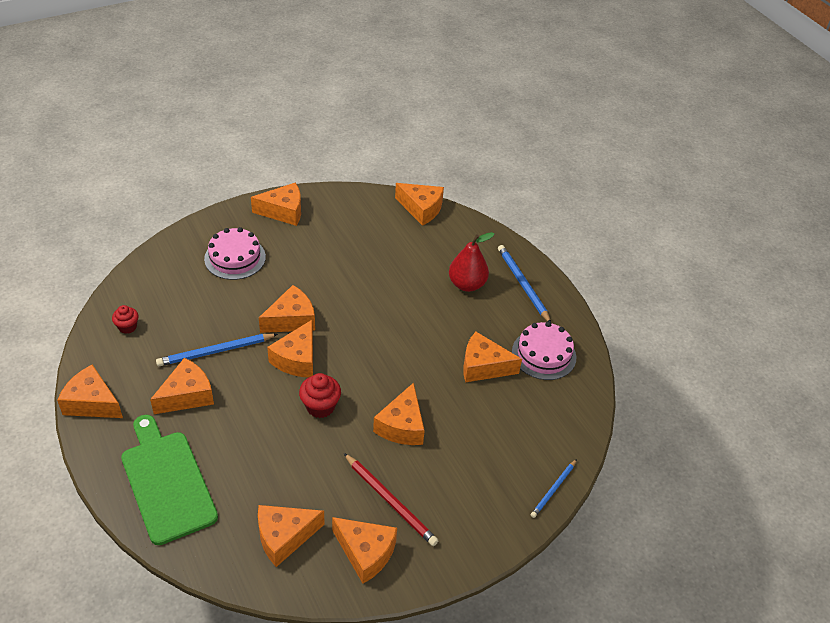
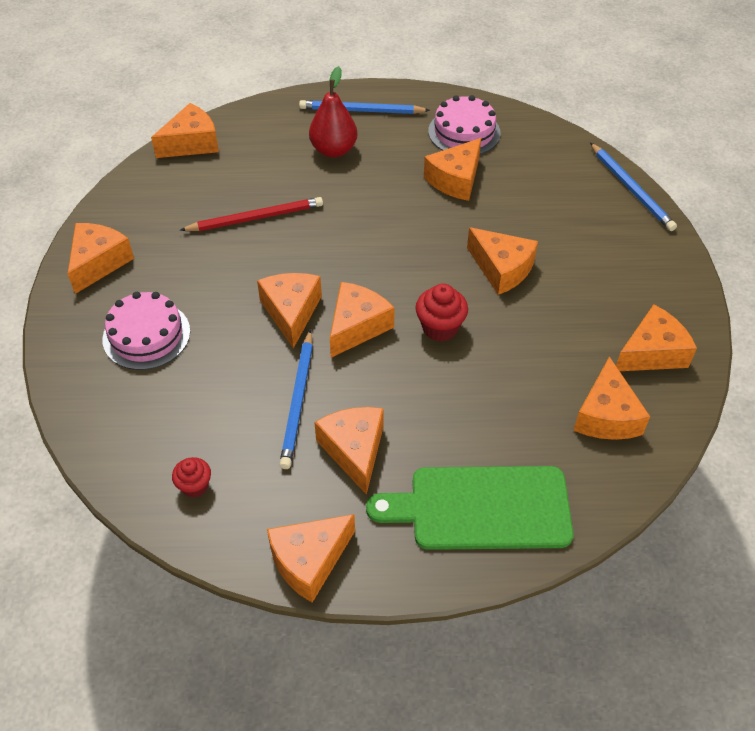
camera: 60 degrees left, 5 degrees up
orange cheese [267,320,313,377] -> orange cheese turned 105 degrees counterclockwise [330,282,395,358]
red pencil [344,453,438,546] -> red pencil moved to [180,197,323,231]
blue pencil [531,459,577,518] -> blue pencil [590,143,677,231], size x1.58

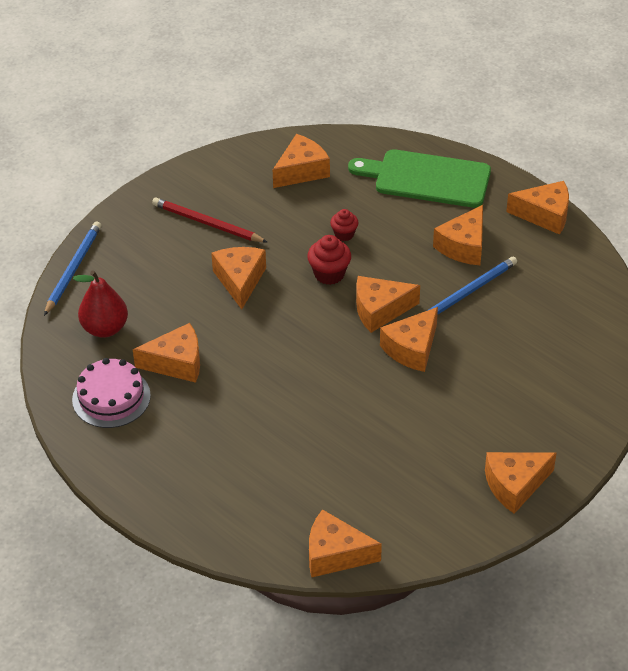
camera: 135 degrees left, 5 degrees down
pink cake [102,292,190,370] -> none
red cupcake [172,457,211,498] -> red cupcake moved to [330,209,358,241]
red pencil [180,197,323,231] -> red pencil moved to [152,198,267,242]
blue pencil [299,100,430,114] -> none
red pear [309,66,357,157] -> red pear moved to [73,270,128,338]
green cutting board [366,466,574,550] -> green cutting board turned 150 degrees clockwise [348,149,491,208]
orange cheese [616,304,697,371] -> none

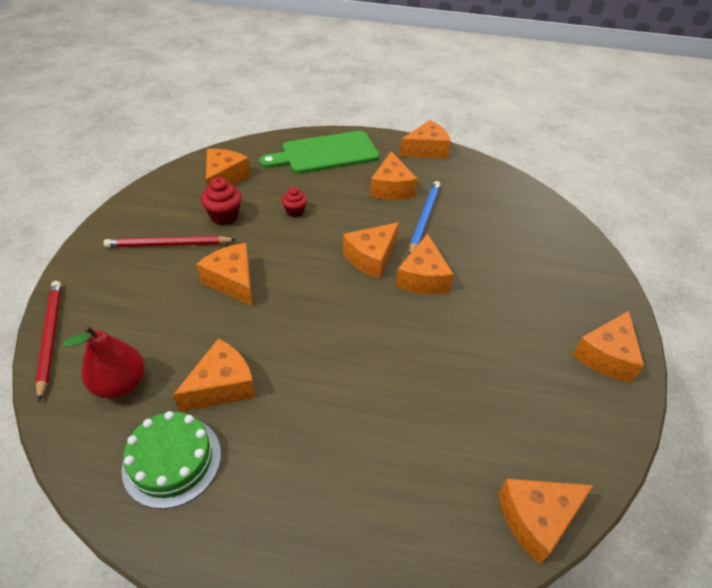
camera: 35 degrees left, 0 degrees up
blue pencil [44,221,101,316] -> red pencil [35,281,61,401]
pink cake [72,358,151,428] -> green cake [121,411,221,509]
red cupcake [307,235,351,285] -> red cupcake moved to [201,177,242,225]

